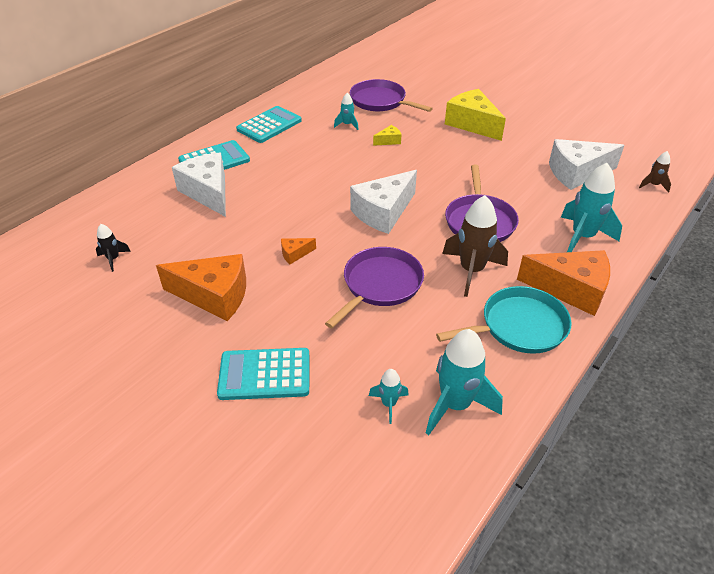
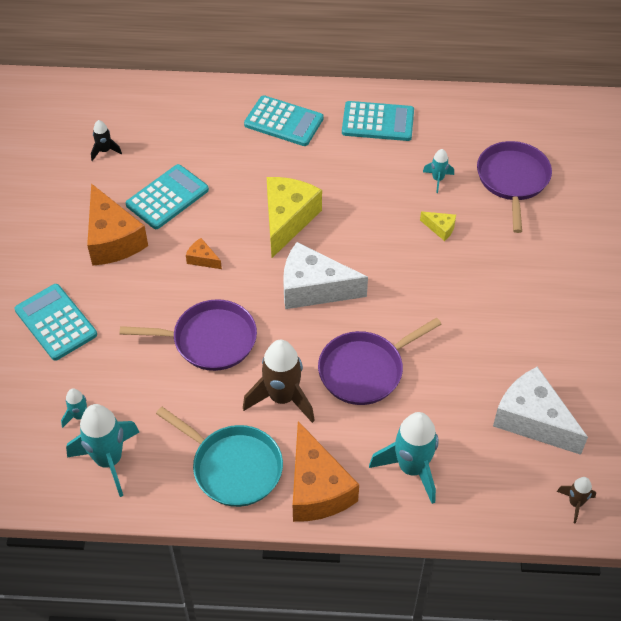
camera: 55 degrees right, 10 degrees up
white cheese [172,152,226,217] -> none
yellow cheese [445,89,506,141] -> yellow cheese moved to [267,177,322,258]
none -> turquoise calculator [126,164,209,229]

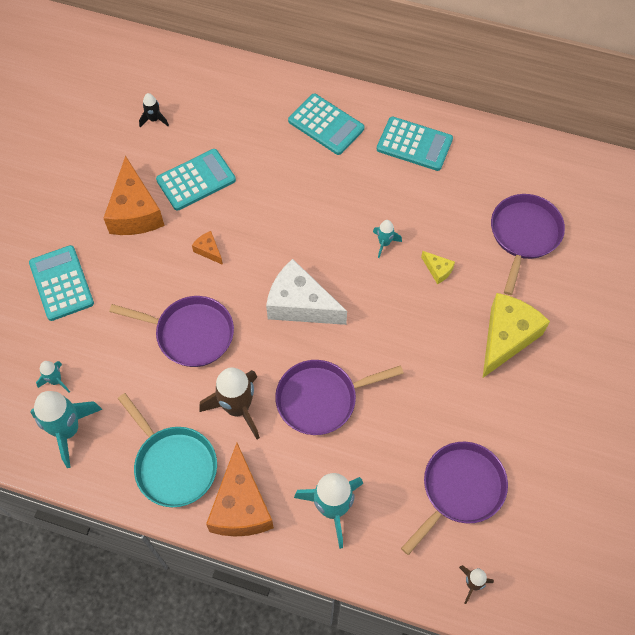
camera: 15 degrees right, 10 degrees up
yellow cheese [267,177,322,258] -> yellow cheese moved to [483,293,550,378]
turquoise rocket [423,149,454,193] -> turquoise rocket moved to [373,220,402,258]
white cheese [493,367,588,455] -> purple pan [401,442,508,555]

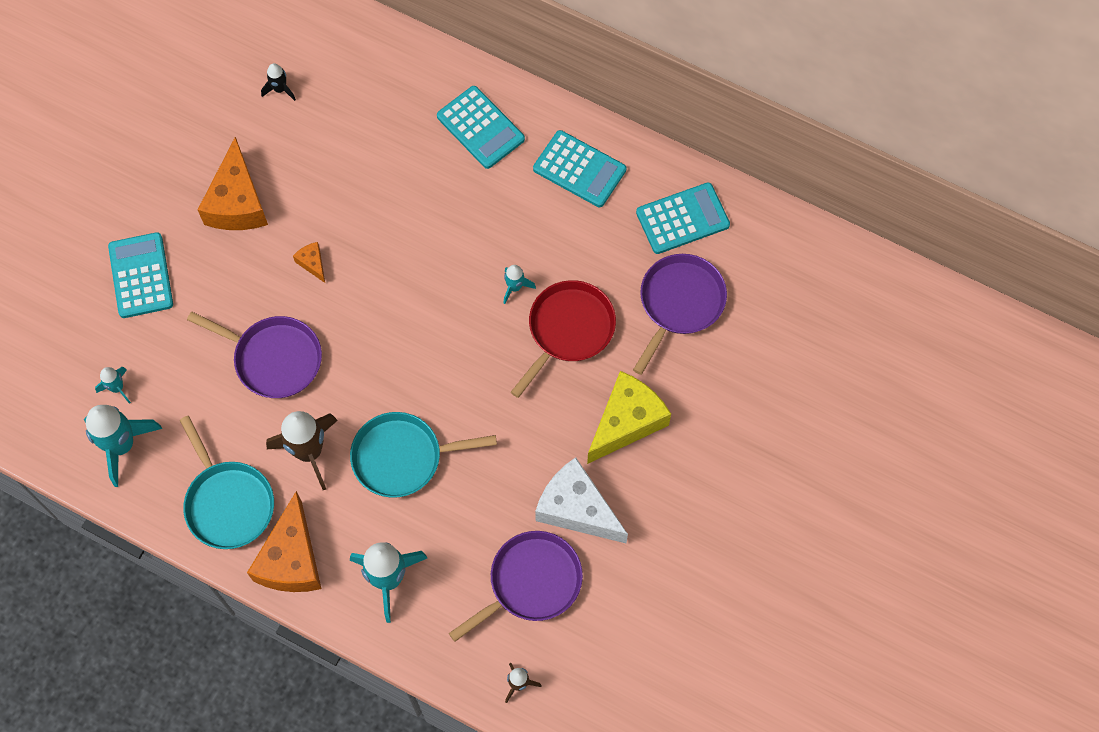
camera: 10 degrees right, 5 degrees up
turquoise calculator [156,149,236,211] -> turquoise calculator moved to [636,183,730,254]
white cheese [266,259,347,325] -> white cheese moved to [535,457,628,543]
purple pan [275,360,404,435] -> turquoise pan [350,412,497,498]
yellow cheese [421,251,455,284] -> red pan [511,280,616,398]

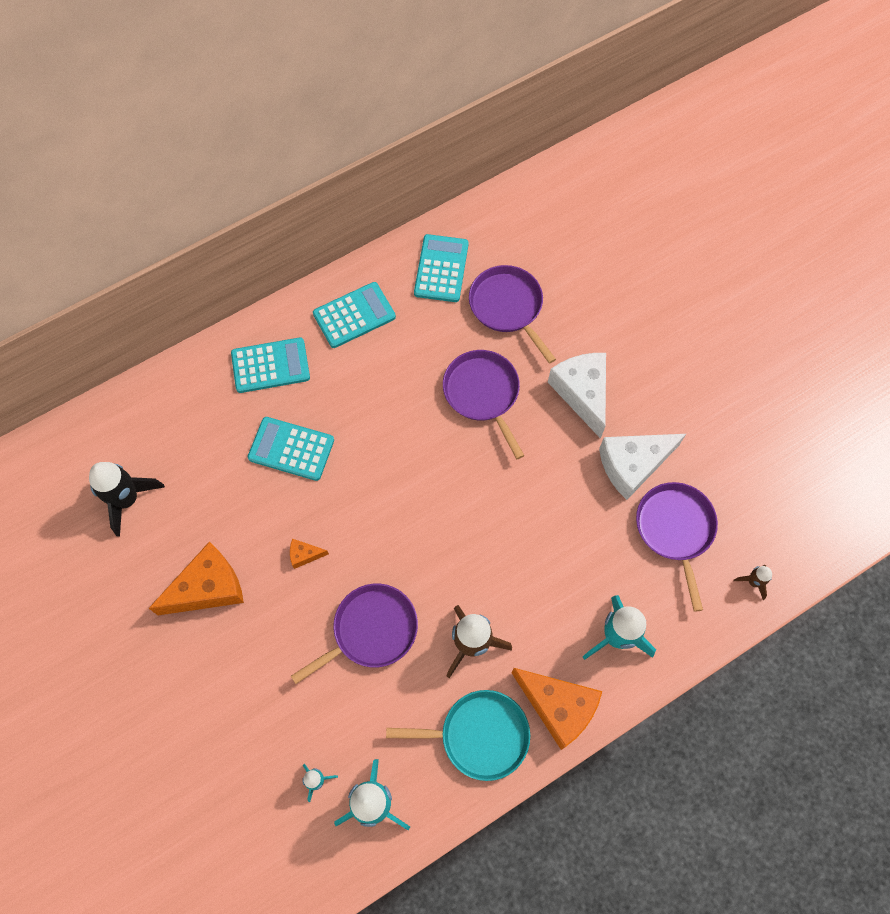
camera: 60 degrees left, 0 degrees up
turquoise calculator [108,232,173,318] -> turquoise calculator moved to [248,417,334,481]
orange cheese [198,137,268,230] -> orange cheese turned 60 degrees counterclockwise [148,542,244,615]
black rocket [261,63,296,101] -> black rocket [89,462,165,537], size x2.00
turquoise pan [350,412,497,498] -> none
turquoise rocket [504,265,536,304] -> none
red pan [511,280,616,398] -> purple pan [443,350,524,459]
yellow cheese [587,371,671,464] -> white cheese [548,353,606,439]

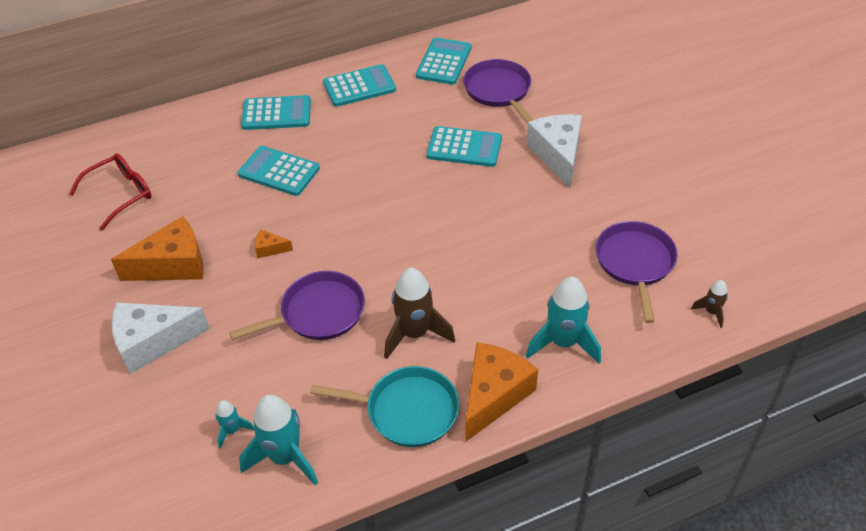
camera: 10 degrees right, 20 degrees down
black rocket [89,462,165,537] -> red glasses [69,153,151,231]
purple pan [443,350,524,459] -> turquoise calculator [426,126,502,167]
orange cheese [512,668,602,750] -> orange cheese turned 105 degrees counterclockwise [465,342,538,442]
white cheese [599,434,686,500] -> white cheese moved to [112,302,210,374]

